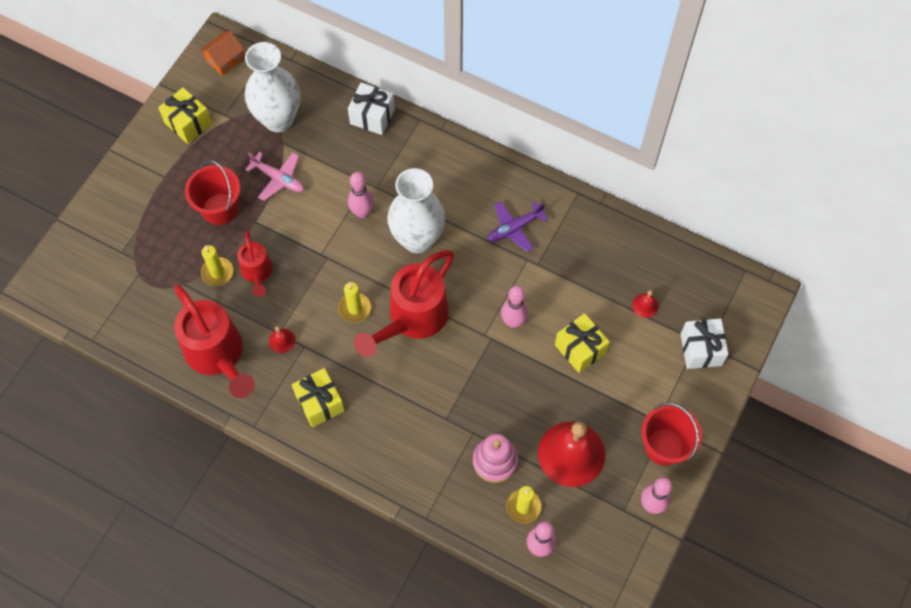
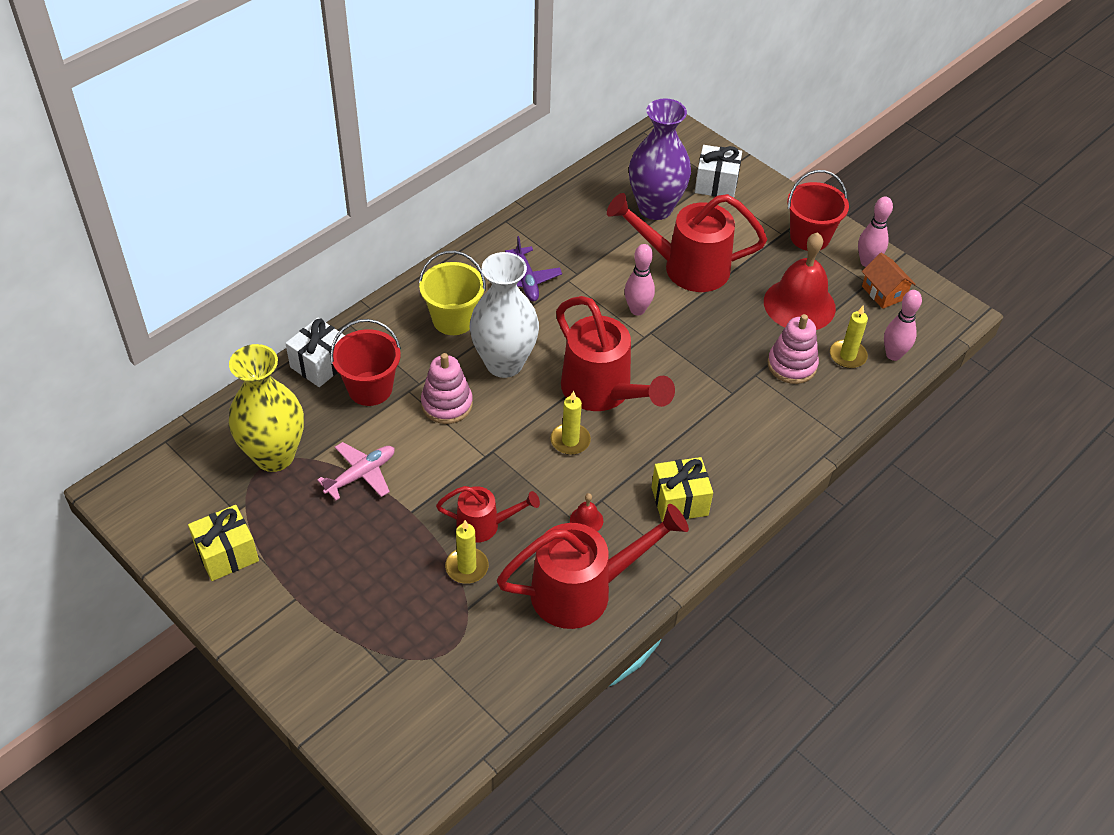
camera: 75 degrees left, 15 degrees down
red bucket [185,160,240,225] -> red bucket moved to [330,319,401,406]
orange house [200,31,244,76] -> orange house moved to [862,253,916,309]
white vase [245,42,300,132] -> yellow vase [229,344,304,472]
pink bowling pin [348,172,374,218] -> pink stacking toy [421,353,473,424]
yellow gift [555,313,610,373] -> red watering can [607,193,767,292]
red bell [632,290,659,318] -> purple vase [629,98,691,220]
none -> yellow bucket [419,251,486,335]

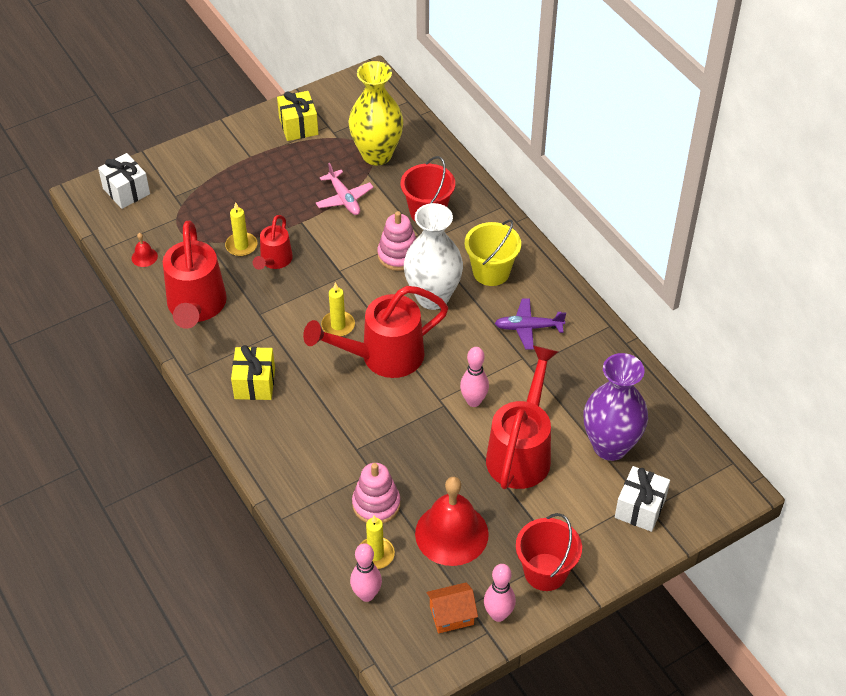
camera: 105 degrees right, 0 degrees up
white gift [285,318,345,387] -> white gift moved to [98,153,150,209]
red bell [570,493,603,531] -> red bell moved to [132,233,158,267]

